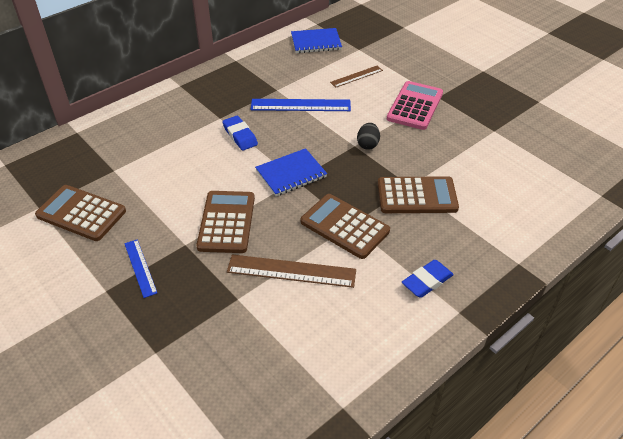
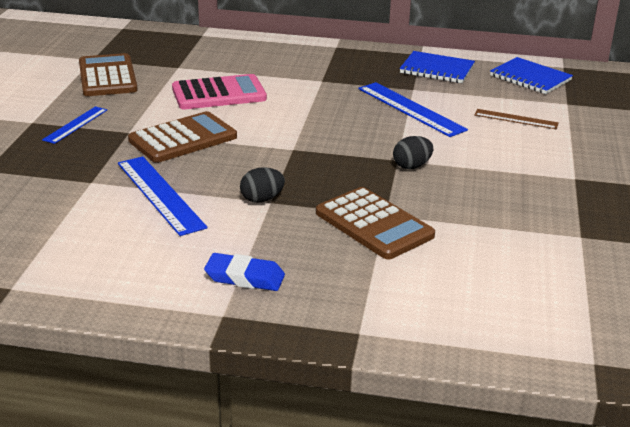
camera: 50 degrees right, 15 degrees down
blue eraser [222,116,258,151] -> none
brown ruler [227,254,356,288] -> blue ruler [118,156,207,236]
blue notebook [255,148,327,196] -> blue notebook moved to [400,51,475,83]
brown calculator [301,194,390,259] -> black egg [240,167,285,203]
pink calculator [387,81,443,130] -> pink calculator moved to [172,74,267,109]

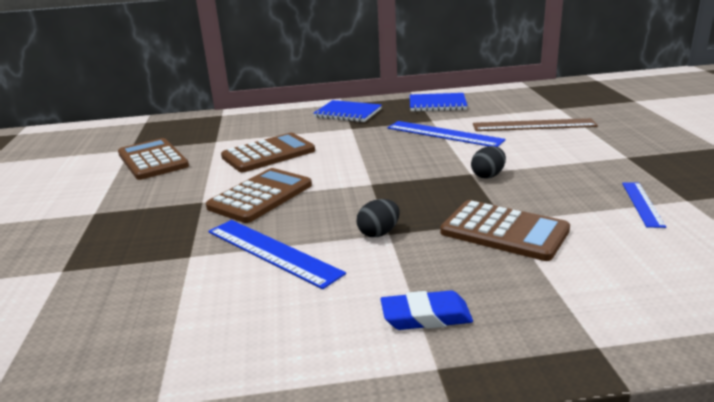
camera: 15 degrees left, 5 degrees down
blue ruler [42,106,107,144] -> blue ruler moved to [622,182,666,228]
pink calculator [172,74,267,109] -> brown calculator [221,133,315,172]
brown ruler [475,109,559,129] -> brown ruler [473,118,598,131], size x1.66
blue notebook [490,57,573,94] -> blue notebook moved to [313,100,382,122]

